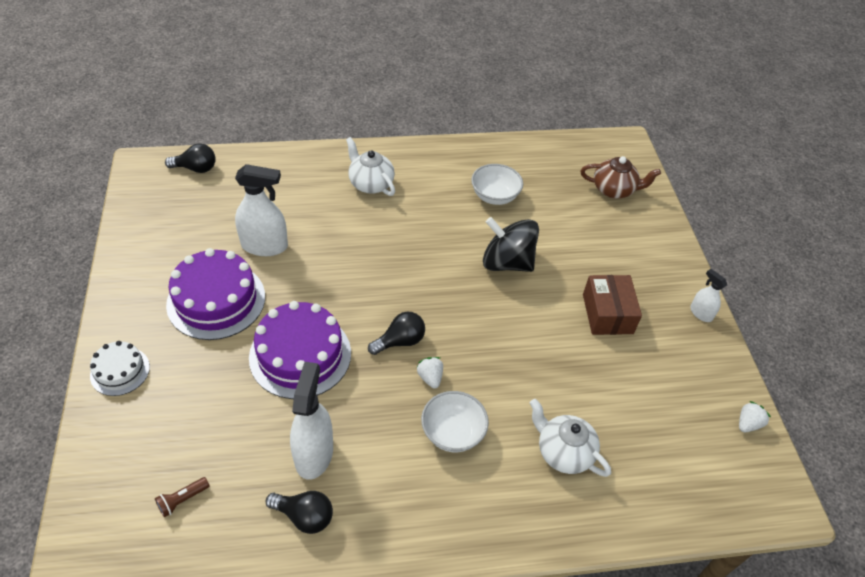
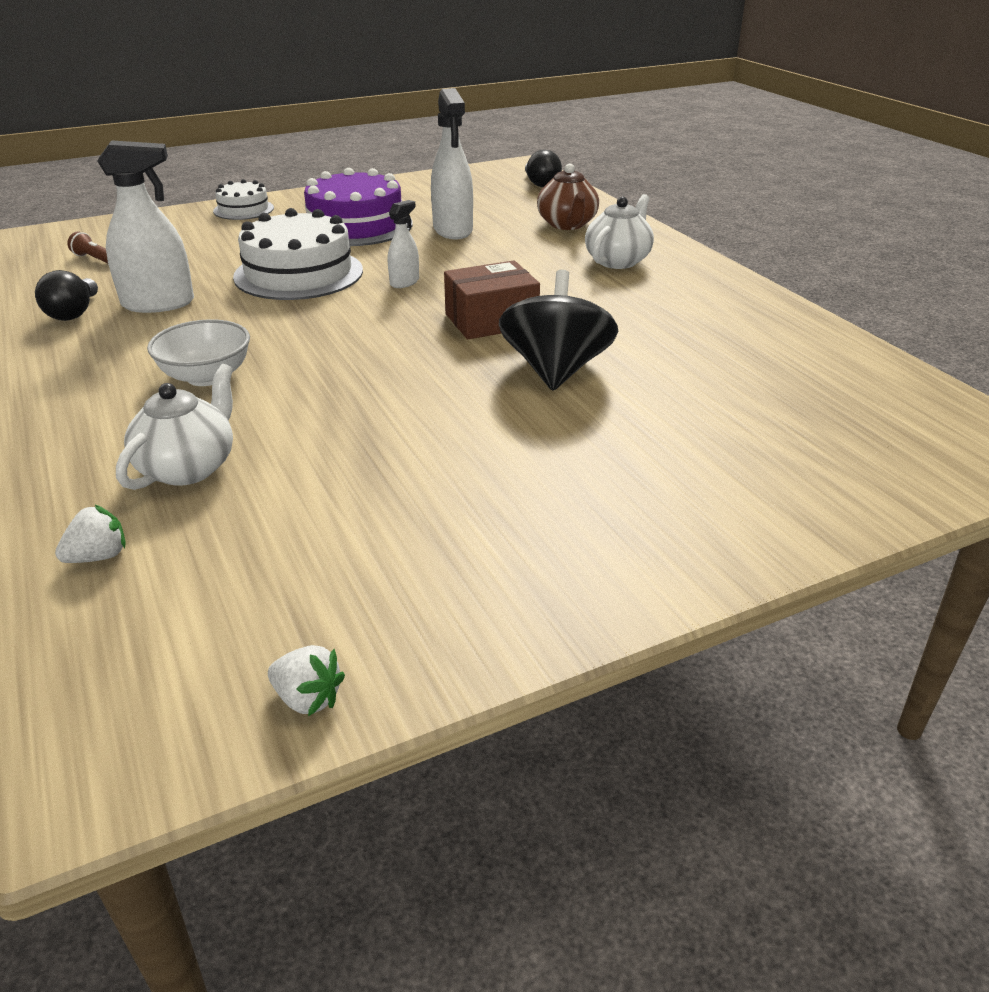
camera: 75 degrees right, 15 degrees down
purple cake [249,301,351,399] -> white cake [233,208,363,300]
black light bulb [368,311,425,355] -> none
white strawberry [416,357,443,389] -> white strawberry moved to [55,504,126,563]
white bowl [471,164,523,205] -> none
brown teapot [581,156,661,199] -> brown teapot moved to [537,163,599,230]
brown box [583,275,642,335] -> brown box moved to [444,260,540,339]
white spray bottle [690,269,727,322] -> white spray bottle moved to [388,200,419,288]

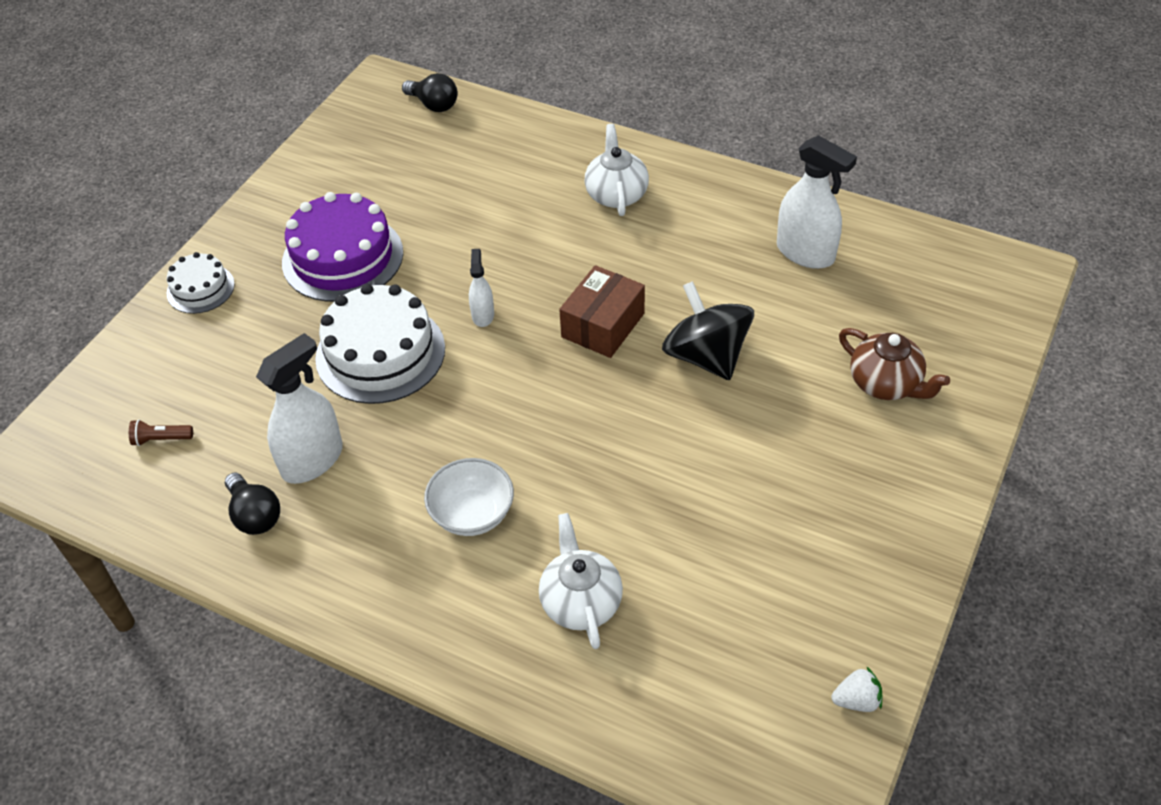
camera: 35 degrees left, 15 degrees up
white strawberry [55,504,126,563] -> none
white spray bottle [431,88,473,239] -> white spray bottle moved to [777,135,857,269]
brown teapot [537,163,599,230] -> brown teapot moved to [839,328,950,400]

